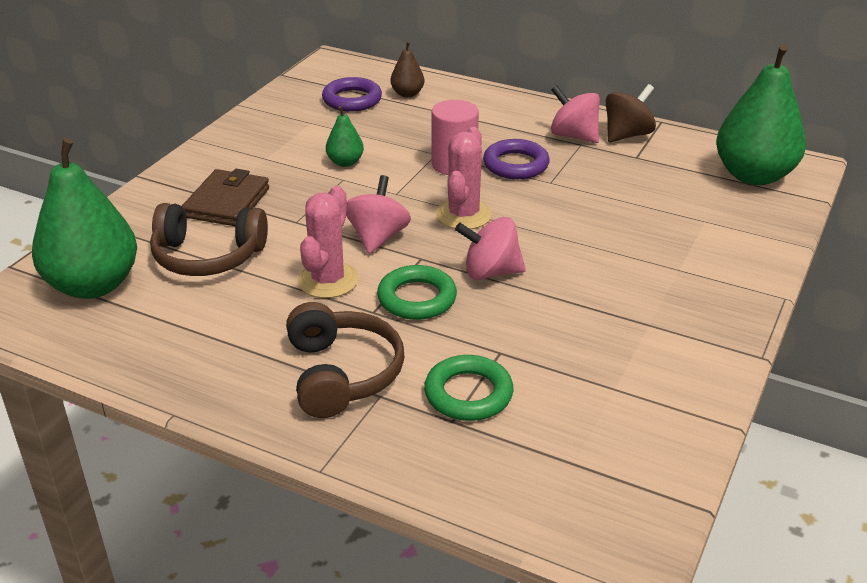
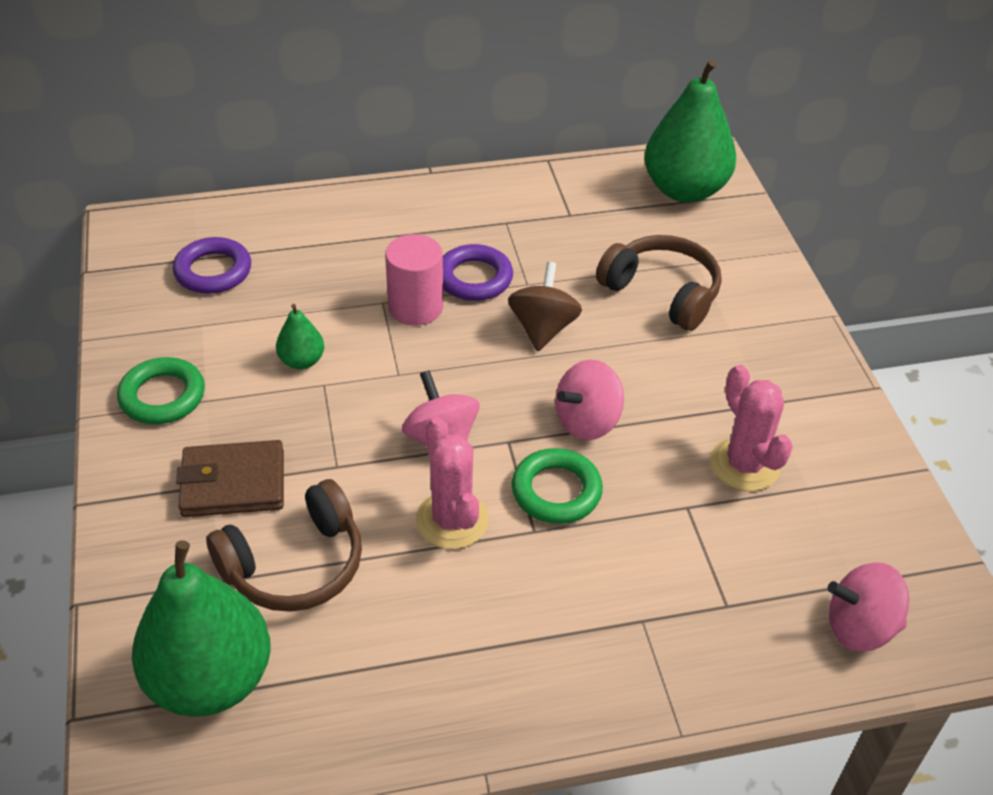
camera: 40 degrees left, 10 degrees up
brown wallet [182,169,269,226] -> brown wallet turned 75 degrees counterclockwise [176,440,284,517]
brown headphones [286,302,404,418] -> brown headphones moved to [596,235,722,331]
brown pear [390,41,424,97] -> none
green ring [424,355,514,421] -> green ring moved to [117,357,205,424]
pink cactus [436,127,492,229] -> pink cactus moved to [710,365,793,491]
pink spinning top [551,85,600,143] -> pink spinning top moved to [828,562,909,651]
brown spinning top [605,84,656,142] -> brown spinning top moved to [508,262,582,351]

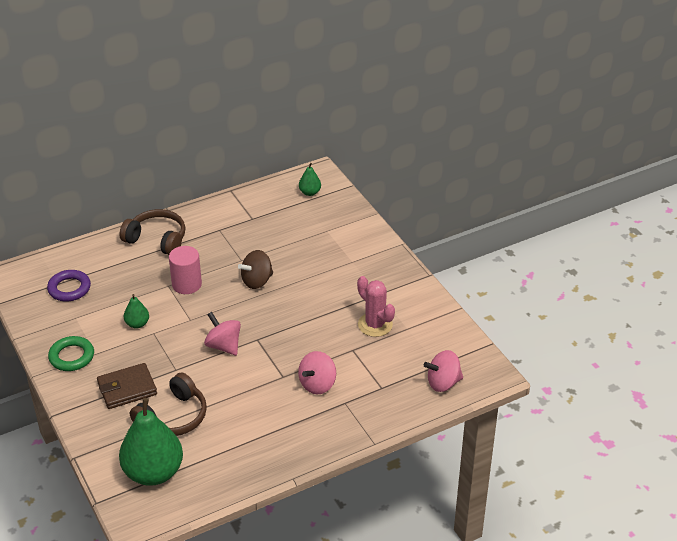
camera: 15 degrees left, 5 degrees down
pink cactus [416,417,489,549] -> none
purple ring [443,244,513,301] -> none
brown spinning top [508,262,582,351] -> brown spinning top turned 120 degrees counterclockwise [238,250,273,289]
green ring [511,448,603,524] -> none
pink spinning top [555,360,624,440] -> pink spinning top moved to [298,351,336,394]
brown headphones [596,235,722,331] -> brown headphones moved to [119,209,185,255]
green pear [644,59,736,203] -> green pear [299,163,321,196], size x0.46

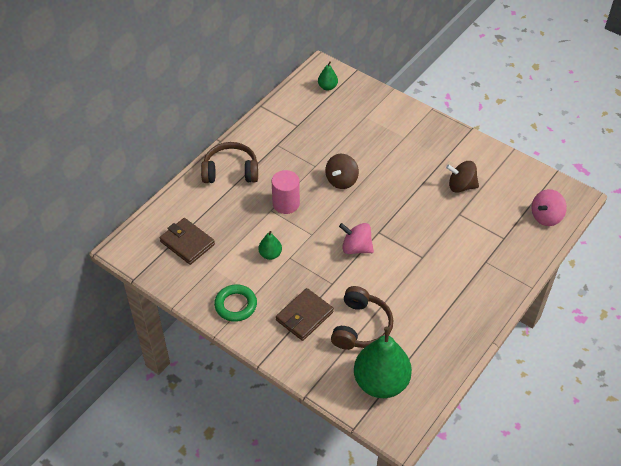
camera: 25 degrees left, 10 degrees up
purple ring [47,270,91,302] -> brown wallet [160,218,215,265]
pink spinning top [298,351,336,394] -> none
pink cactus [357,276,395,337] -> brown spinning top [446,161,479,193]

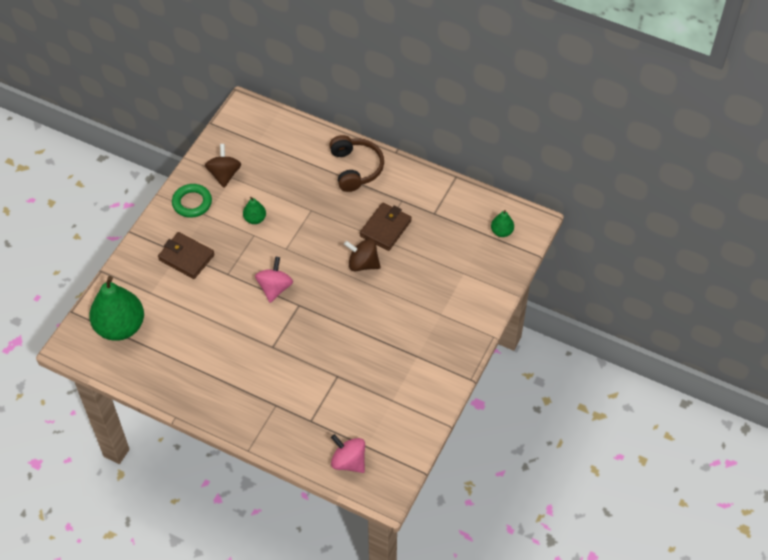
camera: 80 degrees right, 5 degrees up
brown wallet [160,218,215,265] -> brown wallet moved to [360,203,412,251]
pink cylinder [272,170,300,214] -> none
brown headphones [331,286,393,350] -> none
brown spinning top [446,161,479,193] -> brown spinning top moved to [205,144,241,188]

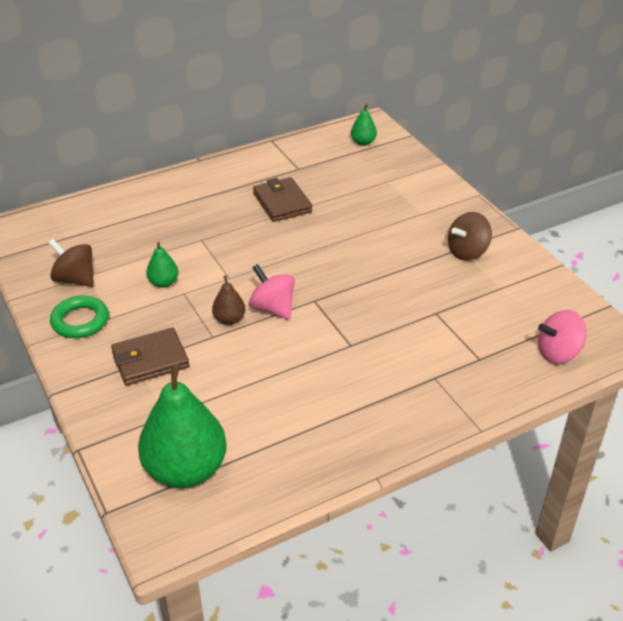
camera: 55 degrees left, 15 degrees down
brown headphones [329,135,384,192] -> none
brown spinning top [344,239,381,271] -> brown spinning top moved to [448,212,492,260]
none -> brown pear [212,276,245,325]

